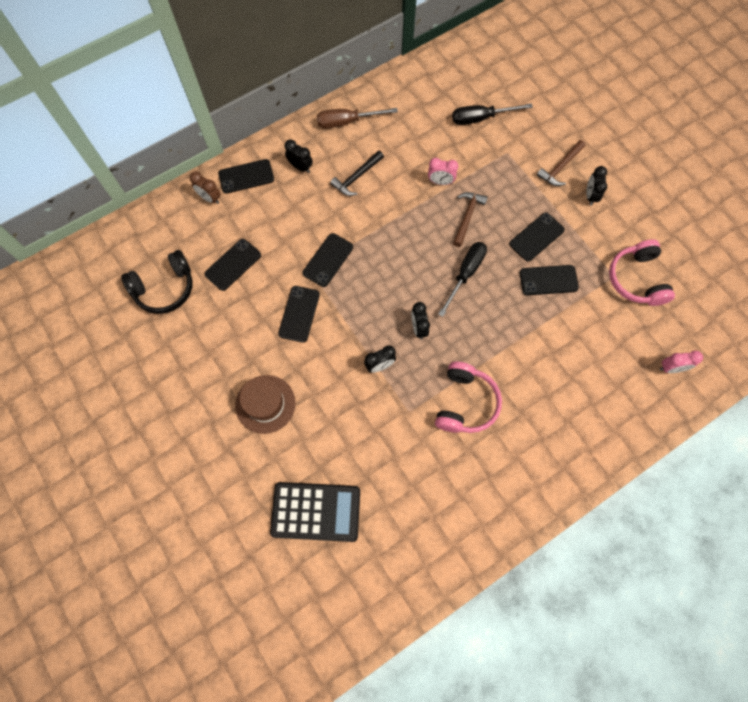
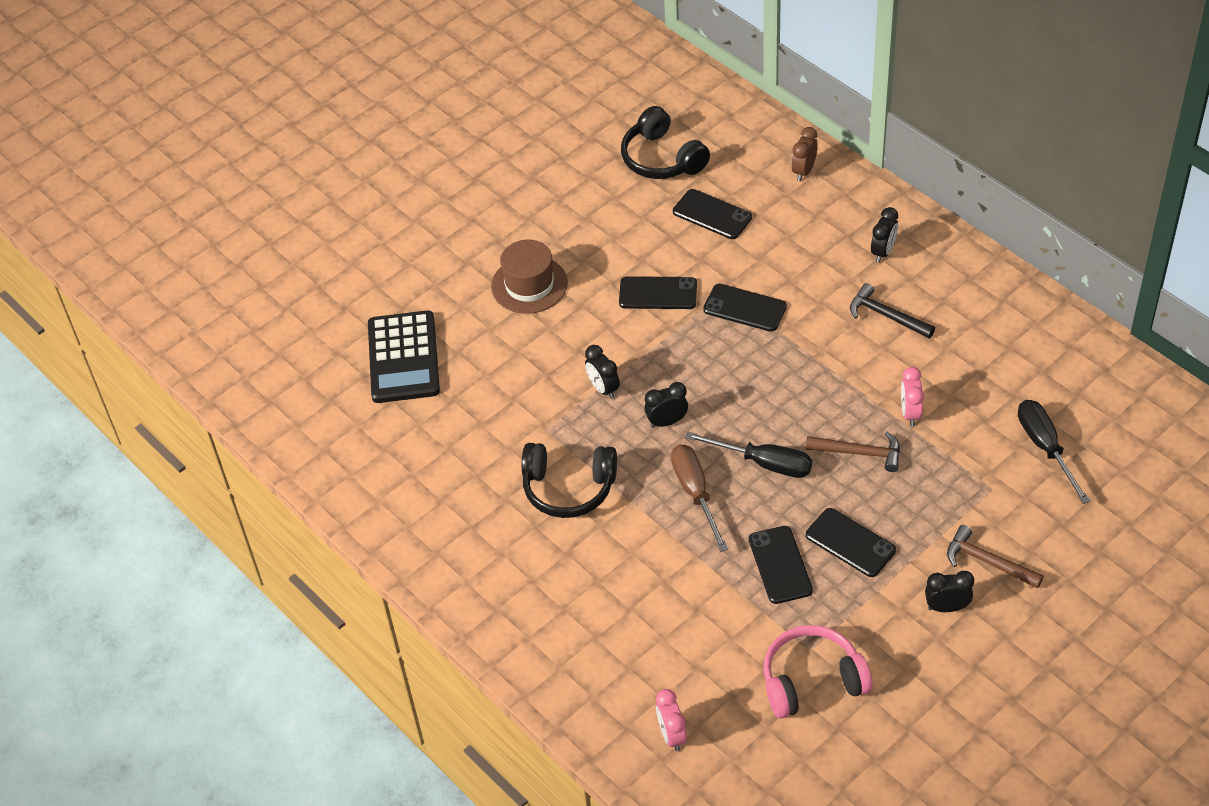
camera: 85 degrees right, 20 degrees down
black phone [218,159,274,194] -> none
brown screwdriver [317,108,398,128] -> brown screwdriver moved to [671,444,728,552]
pink headphones [435,362,502,433] -> black headphones [522,443,617,518]

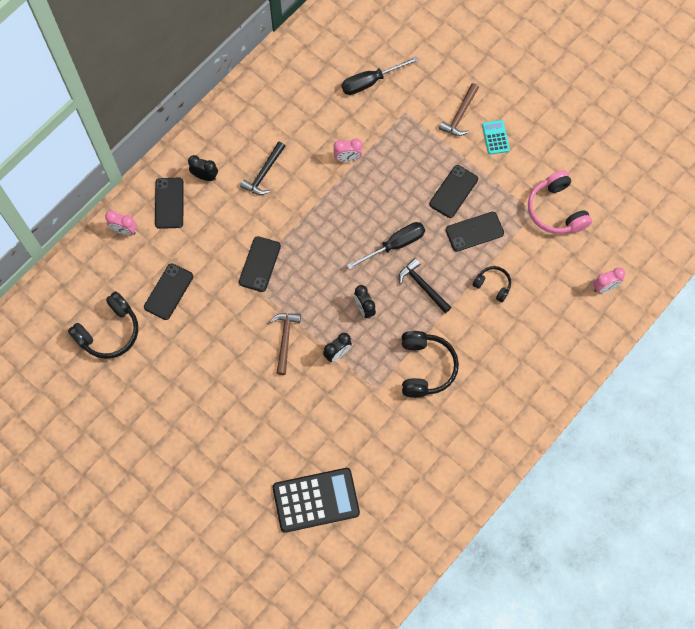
camera: 100 degrees left, 20 degrees up
brown hat [491,240,568,314] -> none
black phone [619,276,697,309] -> black phone moved to [155,178,184,229]
brown screwdriver [671,444,728,552] -> black hammer [399,258,451,313]
black screwdriver [685,432,812,478] -> black screwdriver turned 45 degrees clockwise [347,222,425,270]
brown clock [791,127,818,181] -> pink clock [105,210,137,235]
brown hammer [806,432,900,472] -> brown hammer moved to [270,313,301,375]
black clock [925,571,974,612] -> turquoise calculator [482,120,510,155]
none -> black headphones [473,266,511,302]

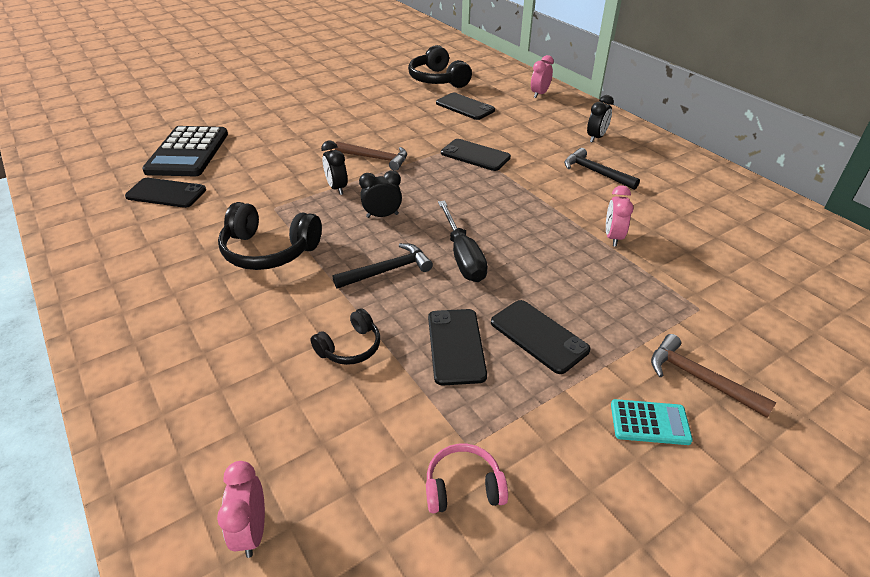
camera: 105 degrees right, 30 degrees down
black phone [155,178,184,229] -> black phone moved to [125,178,206,208]
black screwdriver [342,56,419,95] -> none
pink headphones [528,170,592,234] -> pink headphones [426,444,508,513], size x0.57

